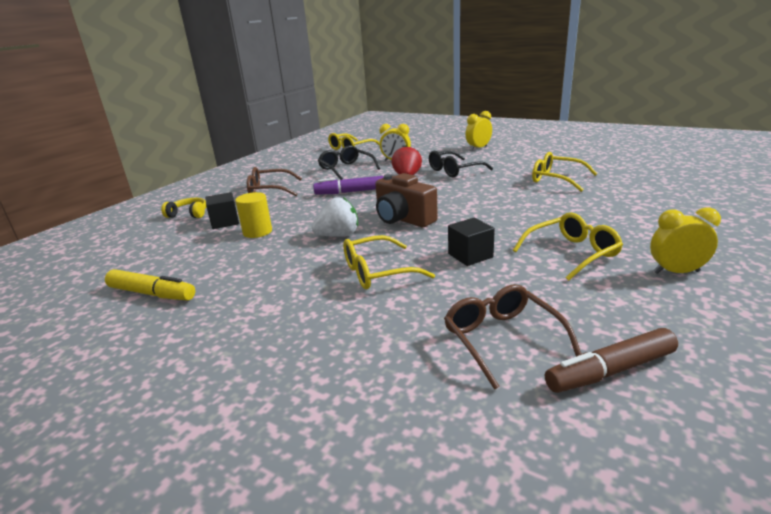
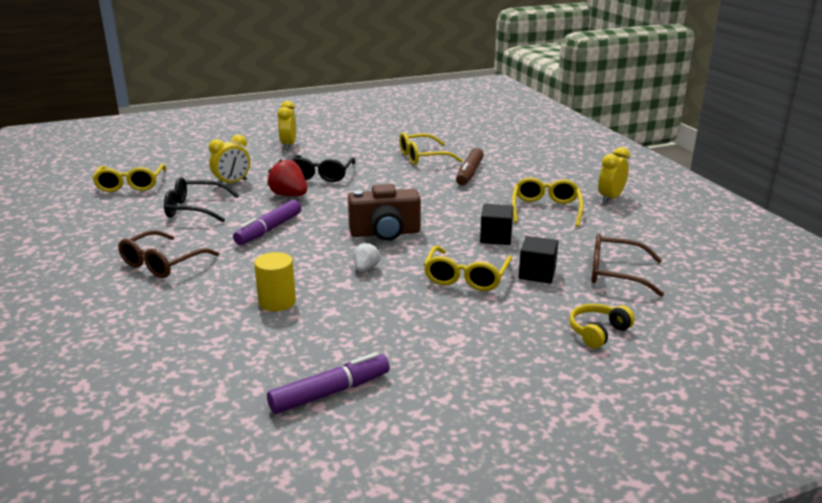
camera: 55 degrees left, 0 degrees up
yellow marker [105,269,195,300] -> purple marker [267,352,390,414]
yellow headphones [161,198,206,218] -> yellow headphones moved to [569,304,635,348]
black cube [205,192,239,229] -> black cube moved to [518,236,559,283]
white strawberry [312,197,358,237] -> white strawberry [354,242,380,272], size x0.61
brown marker [545,328,678,393] -> brown marker moved to [456,148,484,186]

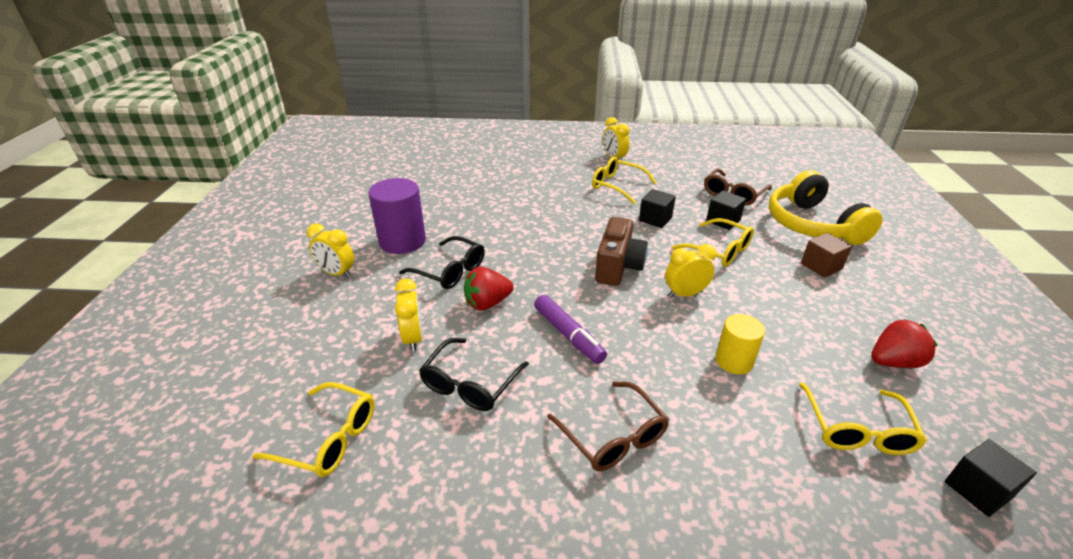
camera: 65 degrees left, 10 degrees up
purple marker [267,352,390,414] -> red strawberry [871,319,938,368]
white strawberry [354,242,380,272] -> yellow clock [665,244,716,298]
yellow glasses [400,132,463,165] -> yellow glasses moved to [799,383,927,455]
brown marker [456,148,484,186] -> none
yellow headphones [569,304,635,348] -> yellow headphones [769,170,883,245], size x2.27
none -> purple cylinder [368,178,426,254]
none -> brown cube [801,233,852,278]
none -> black cube [945,439,1037,517]

